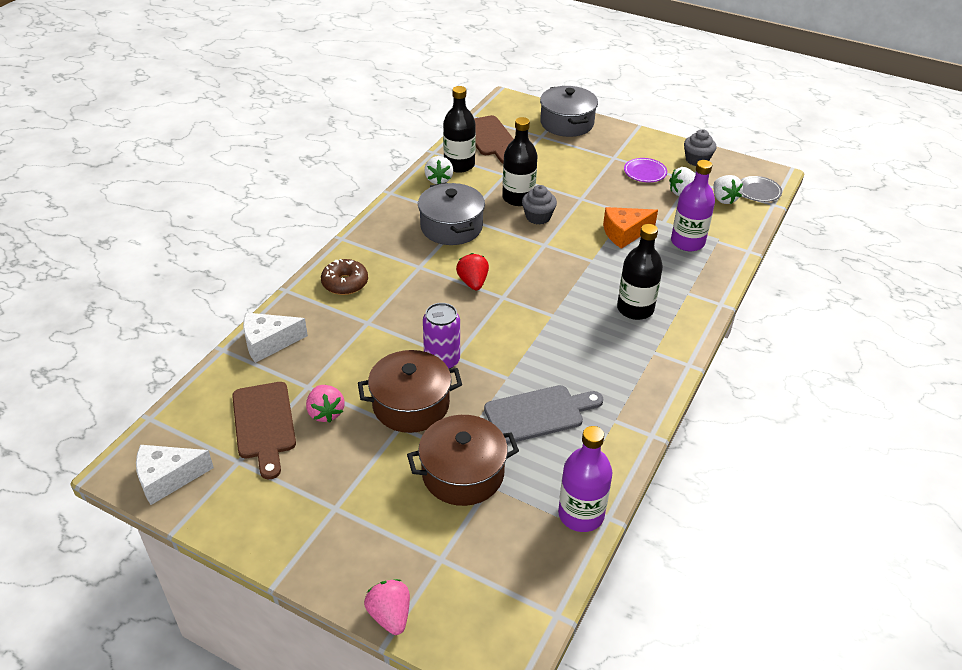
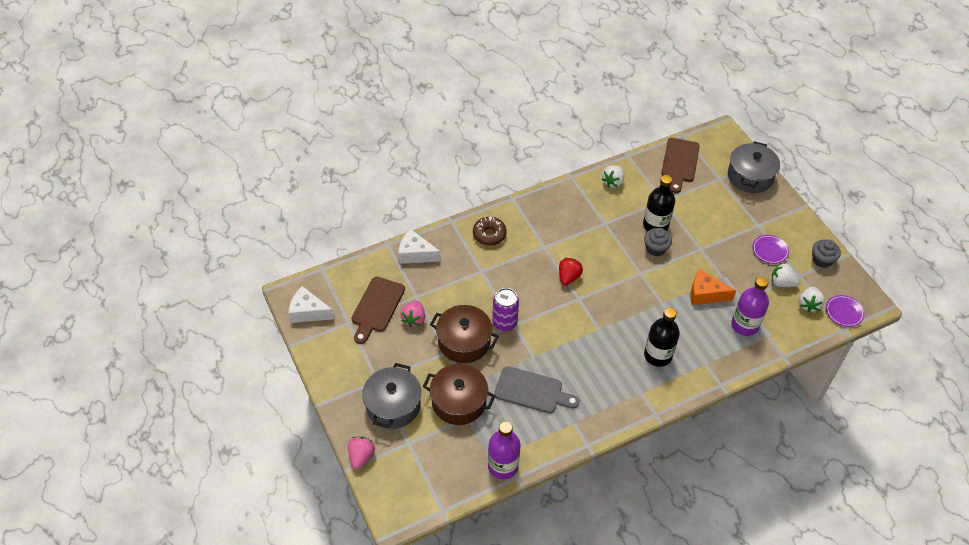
camera: 35 degrees right, 10 degrees up
grey pot [418,182,485,245] -> grey pot moved to [362,363,421,429]
black bottle [443,86,476,173] -> none
grey plate [741,176,782,202] -> purple plate [826,295,865,327]

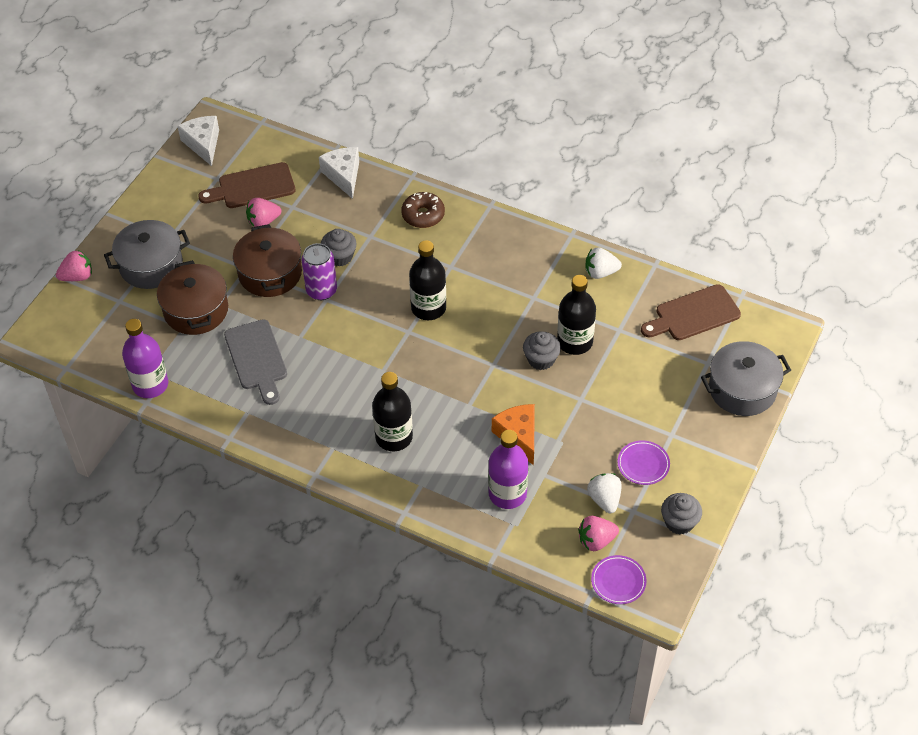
camera: 55 degrees right, 0 degrees up
red strawberry [559,258,583,286] -> black bottle [409,240,446,320]
white strawberry [799,287,825,312] -> pink strawberry [578,516,619,551]
none -> grey cupcake [321,229,357,267]

